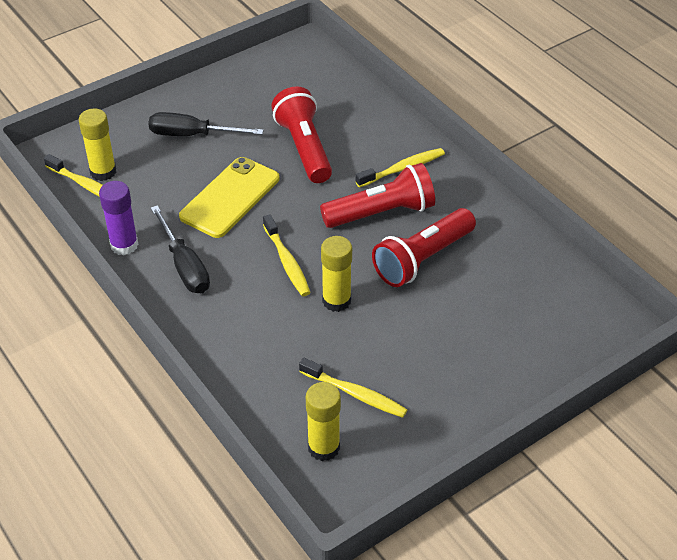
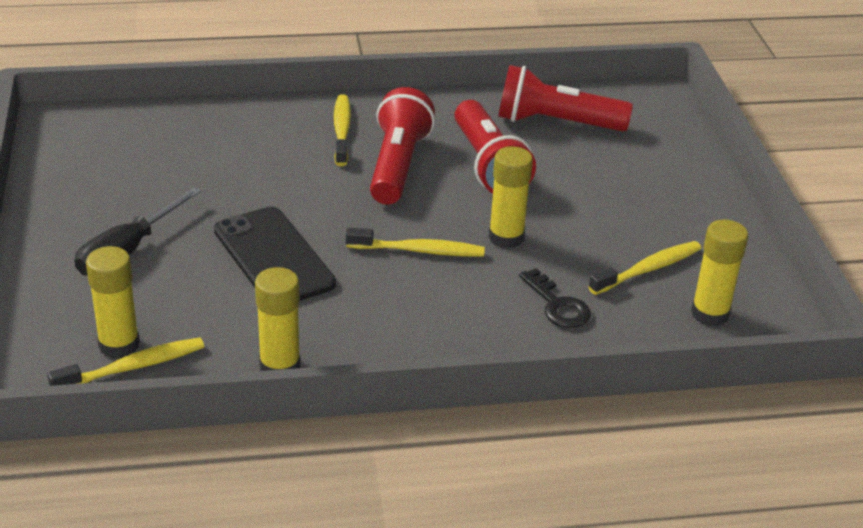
camera: 65 degrees left, 10 degrees down
purple glue stick [99,181,139,255] -> yellow glue stick [255,267,301,371]
black screwdriver [151,205,210,293] -> none
yellow phone [179,157,279,238] -> black phone [214,207,336,301]
red flashlight [271,86,332,183] -> red flashlight moved to [498,65,633,132]
none -> black key [519,268,591,328]

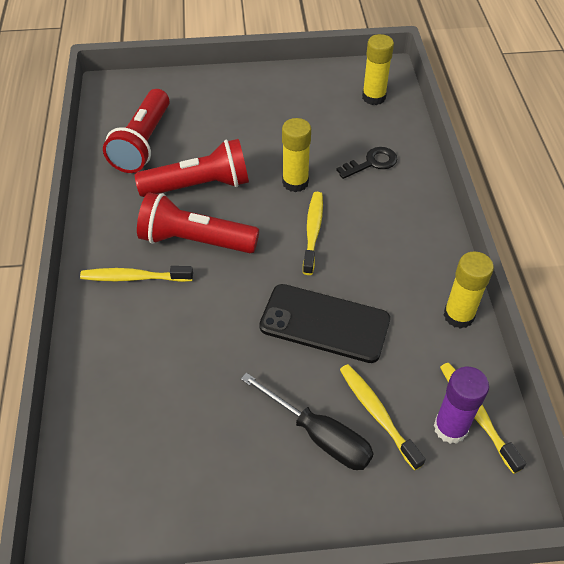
camera: 85 degrees left, 15 degrees up
yellow glue stick [86,246,140,358] -> purple glue stick [434,367,489,444]
black phone [214,207,336,301] -> black phone turned 45 degrees clockwise [259,284,390,363]
yellow toothbrush [589,241,702,295] -> yellow toothbrush moved to [340,364,426,470]

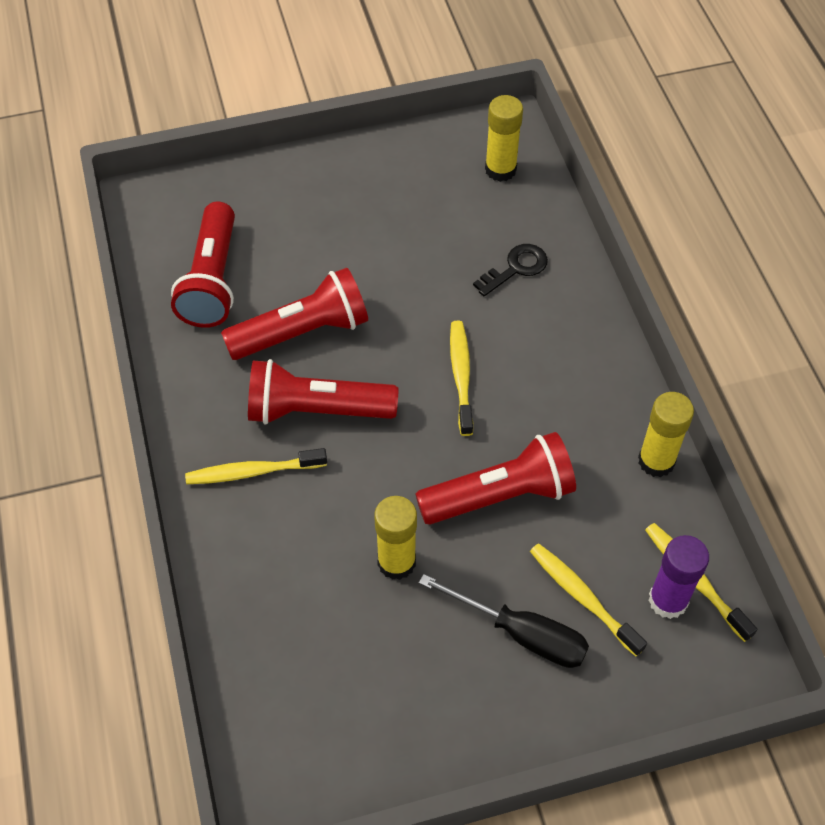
camera: 10 degrees left, 5 degrees up
black phone [259,284,390,363] -> red flashlight [416,432,576,525]
yellow glue stick [282,118,311,192] -> yellow glue stick moved to [374,496,417,580]

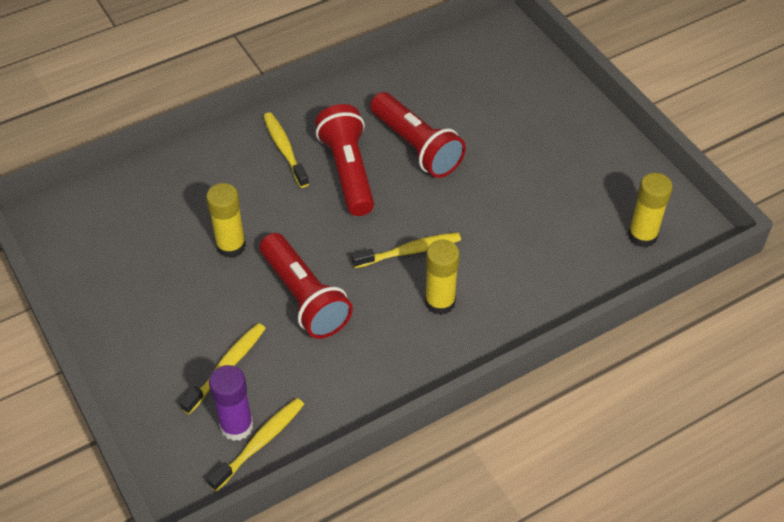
camera: 75 degrees right, 5 degrees down
red flashlight [171,202,235,328] -> none
black screwdriver [419,574,589,668] -> none
black key [473,244,548,296] -> none
yellow glue stick [638,392,694,477] -> yellow glue stick moved to [425,240,460,315]

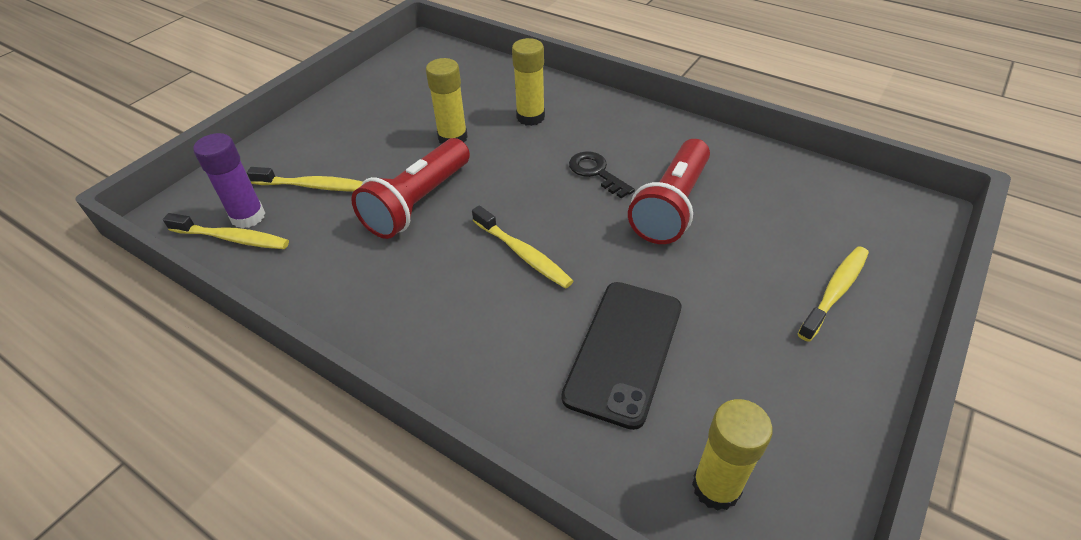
camera: 65 degrees right, 5 degrees down
yellow toothbrush [263,112,309,188] -> yellow toothbrush moved to [798,246,869,342]
red flashlight [315,104,374,216] -> black key [569,151,635,198]
yellow glue stick [425,240,460,315] -> yellow glue stick moved to [512,38,545,126]
none -> black phone [561,282,681,430]

